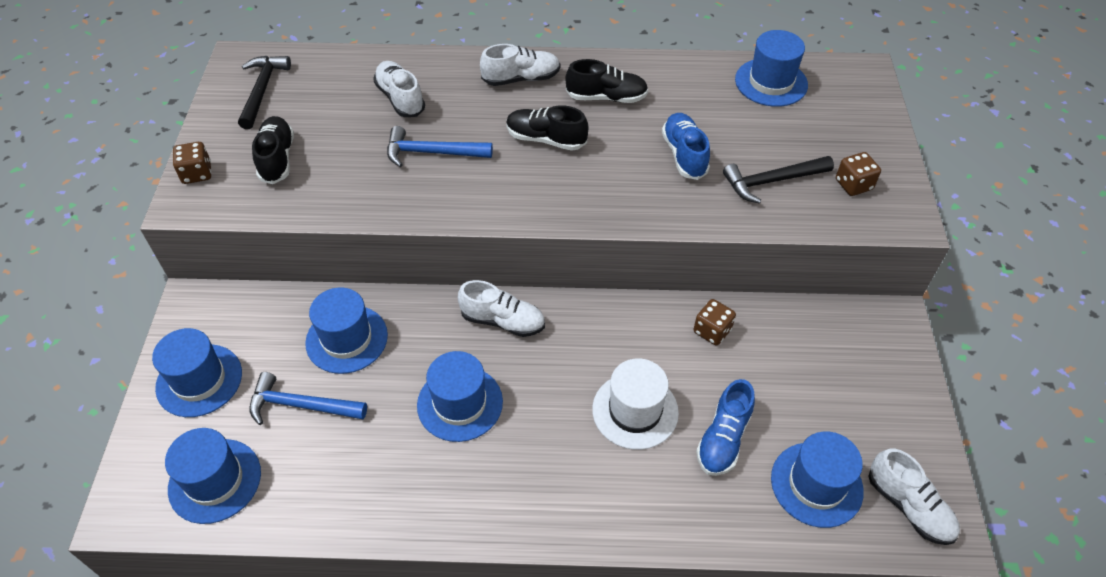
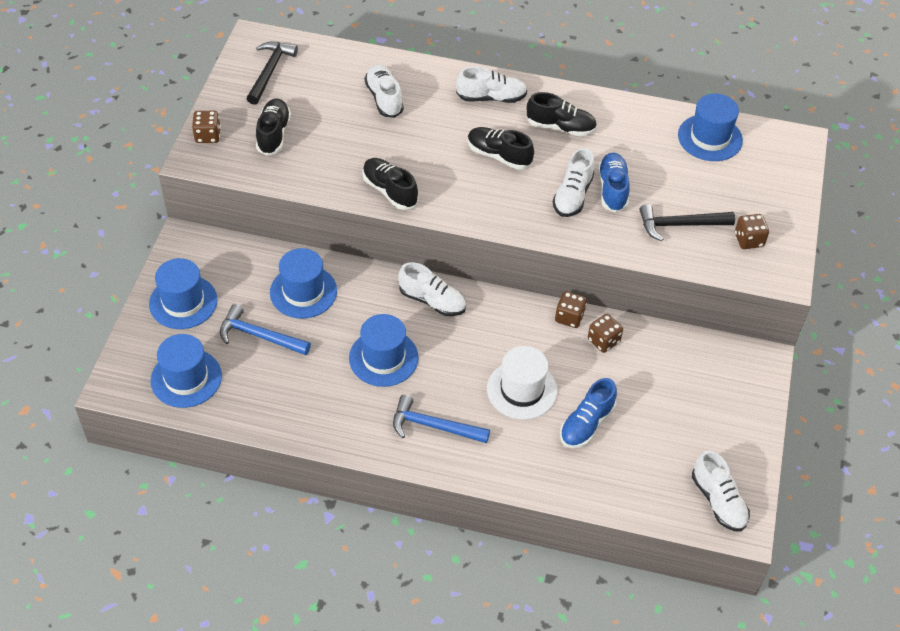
camera: 10 degrees right, 0 degrees up
blue hammer [387,126,493,167] -> blue hammer moved to [393,395,490,443]
blue hat [771,431,864,528] -> none
none -> black shoe [362,158,418,210]
none -> white shoe [553,148,594,217]
none -> brown dice [555,291,587,328]

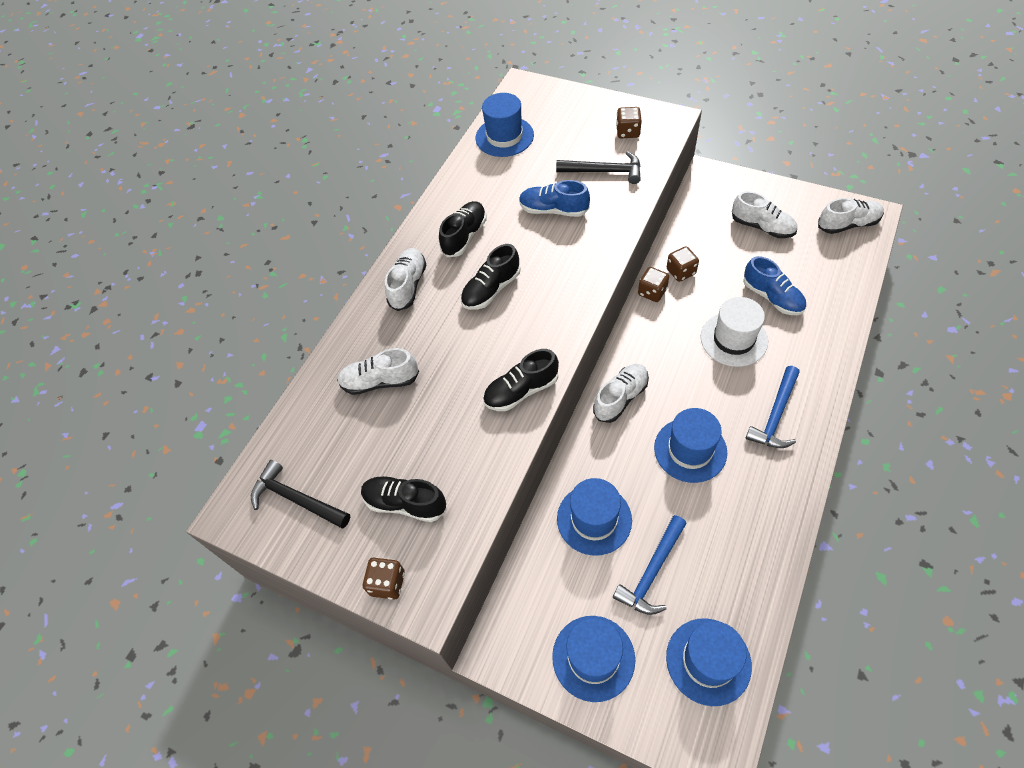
camera: 70 degrees left, 5 degrees up
white shoe [553,148,594,217] -> white shoe moved to [732,191,797,238]
black hammer [639,204,735,241] -> black hammer turned 90 degrees counterclockwise [556,151,641,184]

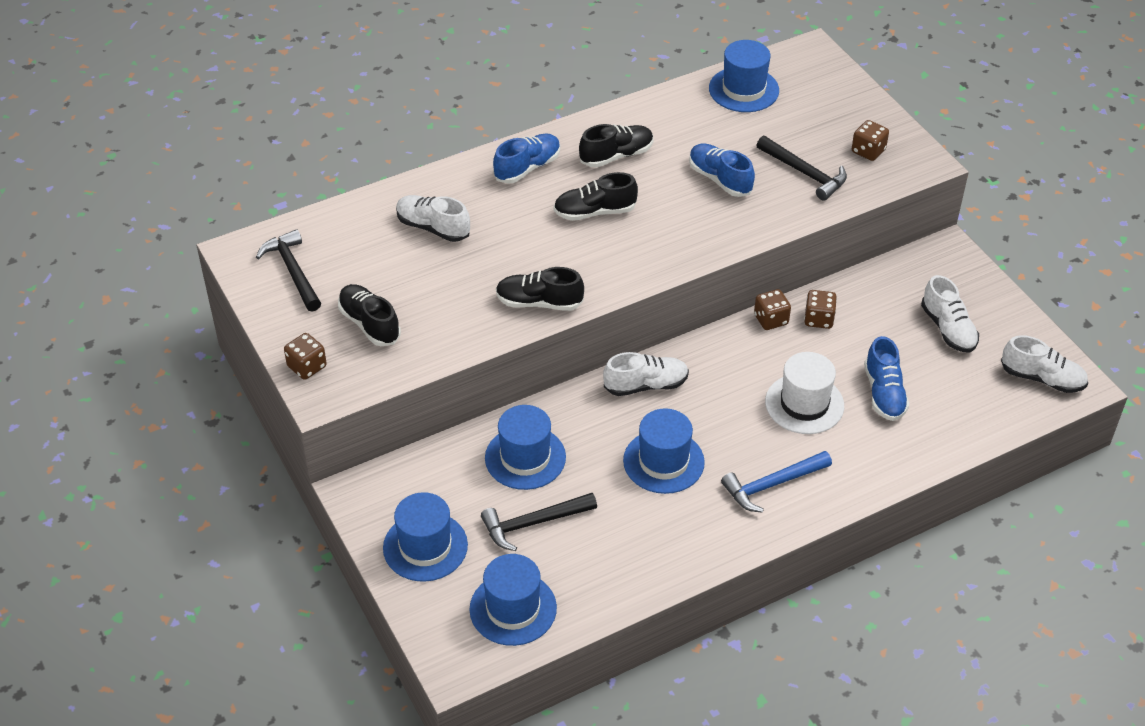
camera: 30 degrees right, 10 degrees down
white shoe [385,248,426,311] -> blue shoe [493,134,560,184]
blue hammer [613,515,687,615] -> black hammer [481,493,597,551]

